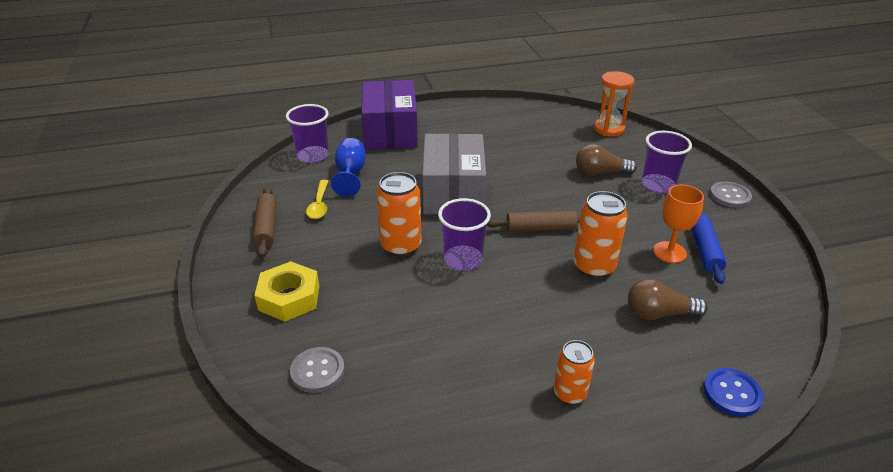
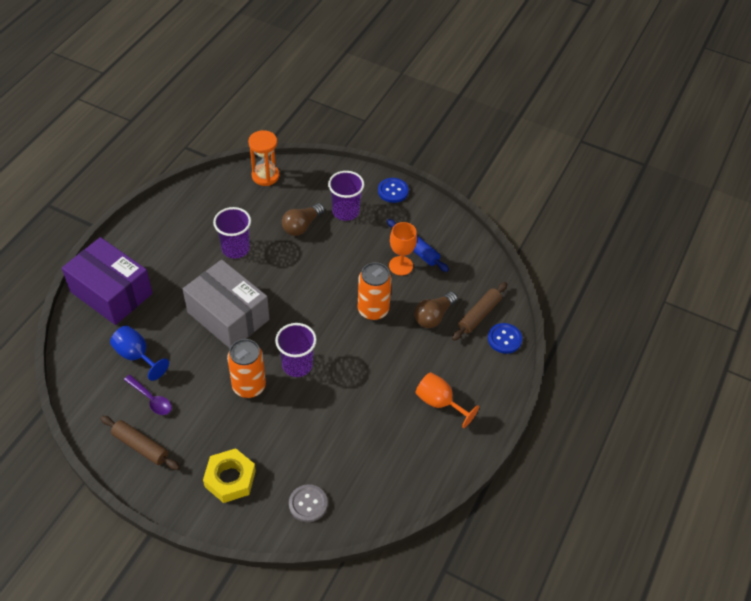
camera: 50 degrees left, 15 degrees up
purple cup [286,104,329,163] -> purple cup moved to [213,207,251,259]
yellow spoon [306,180,328,219] -> purple spoon [124,375,172,415]
brown rolling pin [487,210,580,232] -> brown rolling pin moved to [452,282,507,341]
orange can [554,340,595,405] -> orange goblet [415,372,479,428]
grey button [710,181,752,208] -> blue button [378,178,409,203]

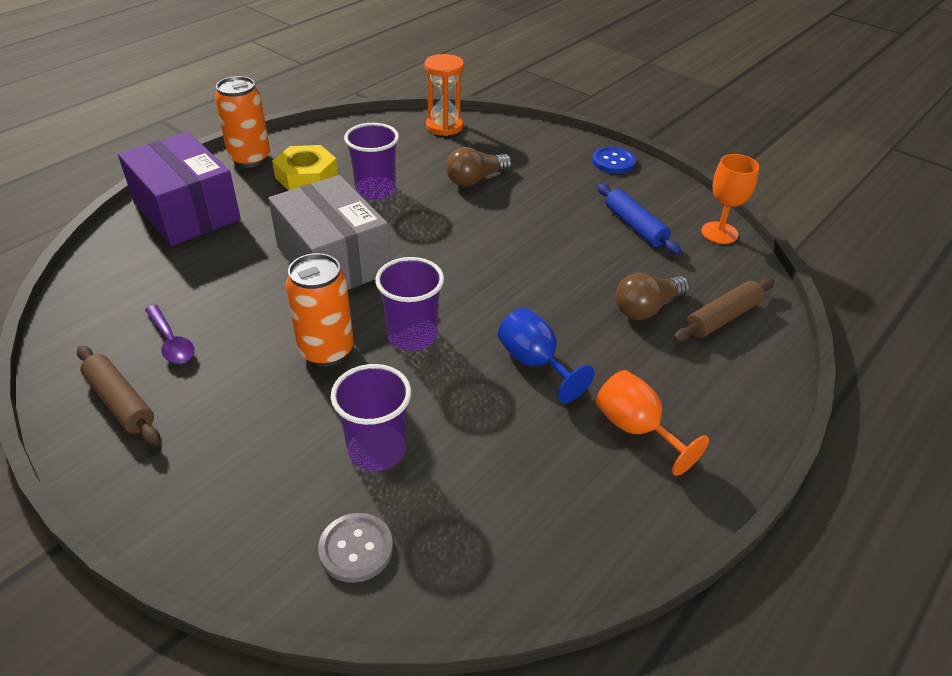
camera: 15 degrees right, 10 degrees down
blue goblet [110,326,169,381] -> blue goblet moved to [498,308,595,403]
yellow nut [203,448,256,503] -> yellow nut moved to [272,145,338,191]
purple cup [328,171,364,221] -> purple cup moved to [331,364,411,471]
orange can [358,262,392,321] -> orange can moved to [215,76,270,168]
orange goblet [389,222,417,276] -> orange goblet moved to [701,154,759,244]
blue button [488,323,522,354] -> none

